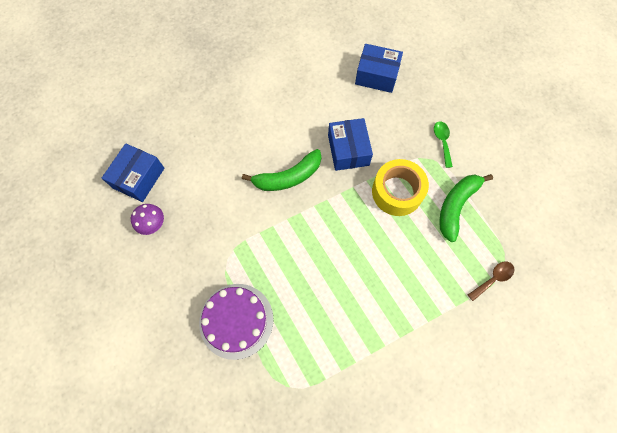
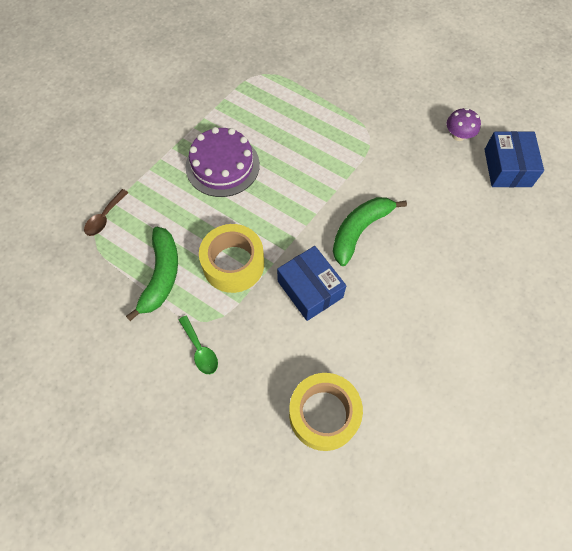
camera: 155 degrees right, 5 degrees down
purple cake [199,284,274,360] -> purple cake moved to [185,127,260,197]
blue box [355,44,403,93] -> yellow tape [289,373,363,451]

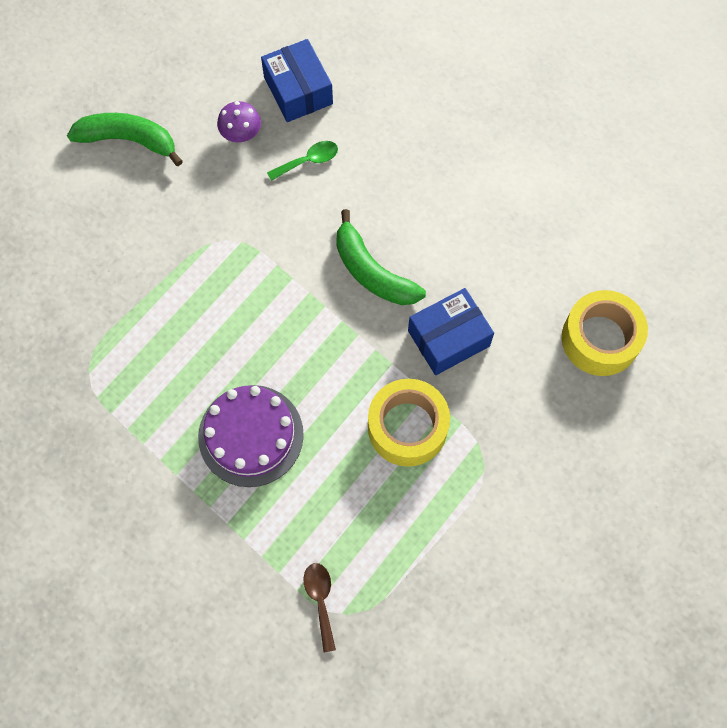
camera: 85 degrees left, 5 degrees up
brown spoon [84,189,129,236] -> brown spoon turned 135 degrees counterclockwise [303,563,336,653]
green banana [126,227,178,321] -> green banana moved to [67,113,183,166]
green spoon [179,315,218,374] -> green spoon moved to [267,141,338,181]
blue box [484,131,544,187] -> blue box turned 60 degrees clockwise [261,39,333,122]

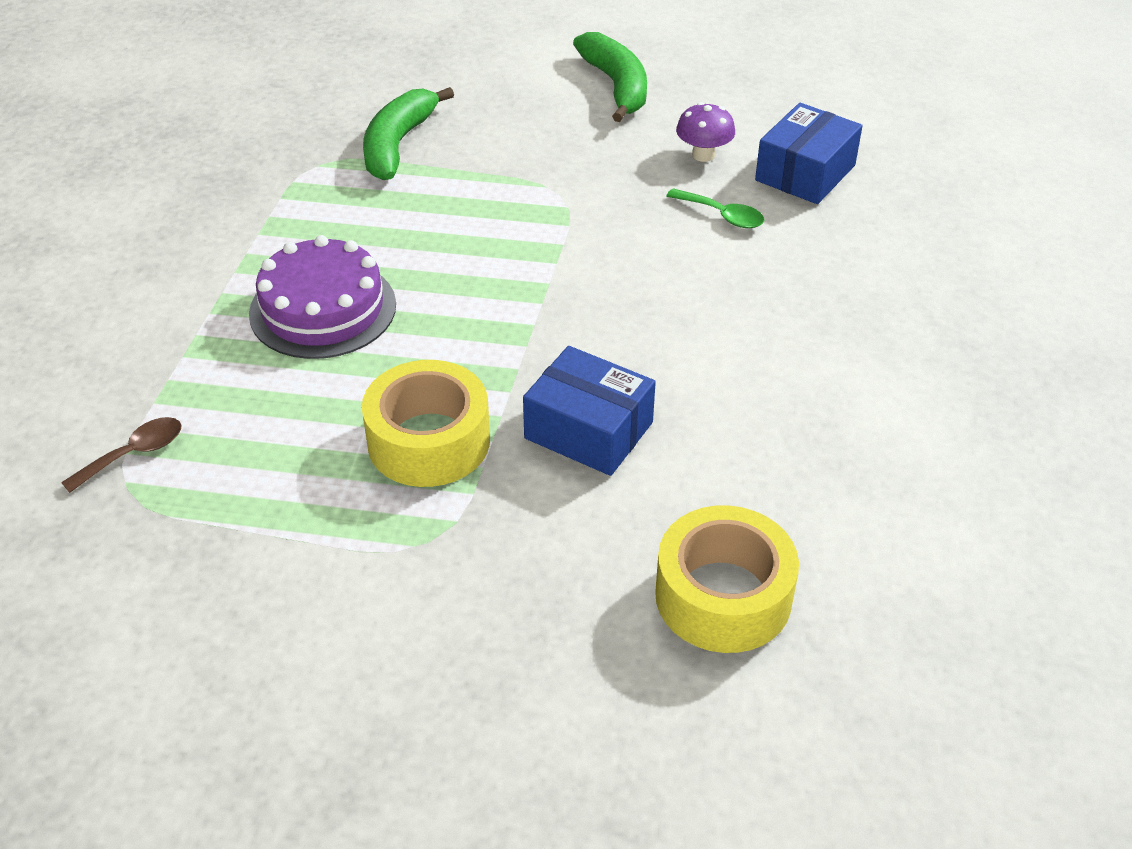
camera: 60 degrees right, 25 degrees down
green banana [336,209,426,305] -> green banana moved to [363,87,454,180]

